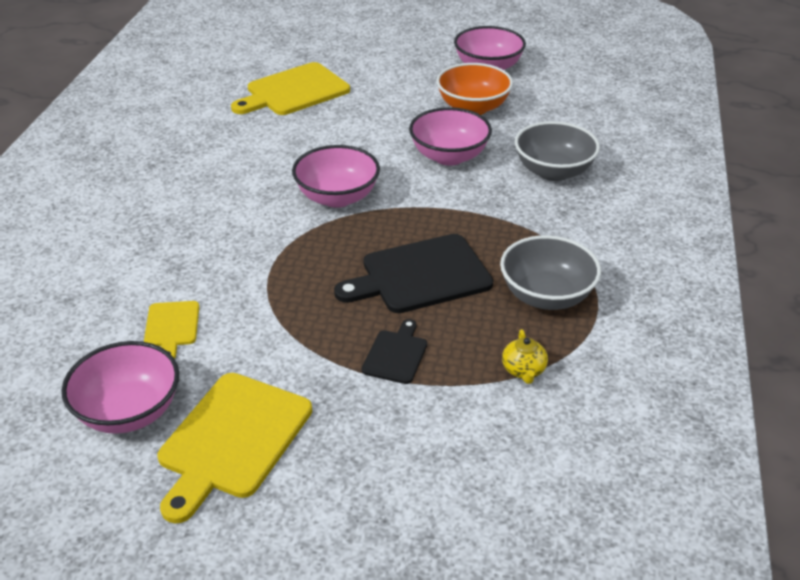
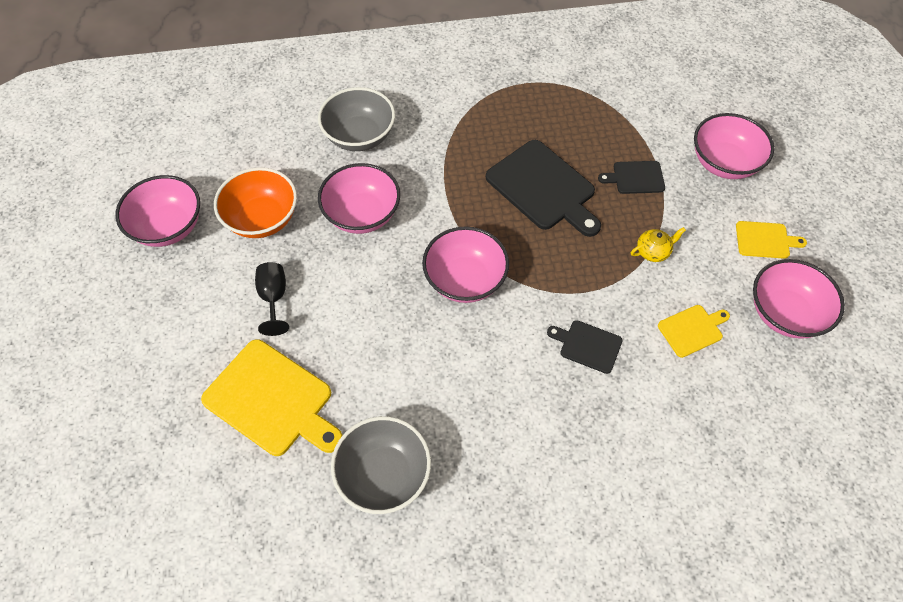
camera: 110 degrees left, 20 degrees up
yellow cutting board [157,373,312,524] -> yellow cutting board [736,221,807,259], size x0.52
grey bowl [500,235,601,310] -> grey bowl moved to [331,416,431,514]
yellow teapot [502,329,548,384] -> yellow teapot moved to [631,227,686,262]
none -> black goblet [255,262,289,336]
none -> black cutting board [547,320,623,374]
none -> pink bowl [694,113,774,179]

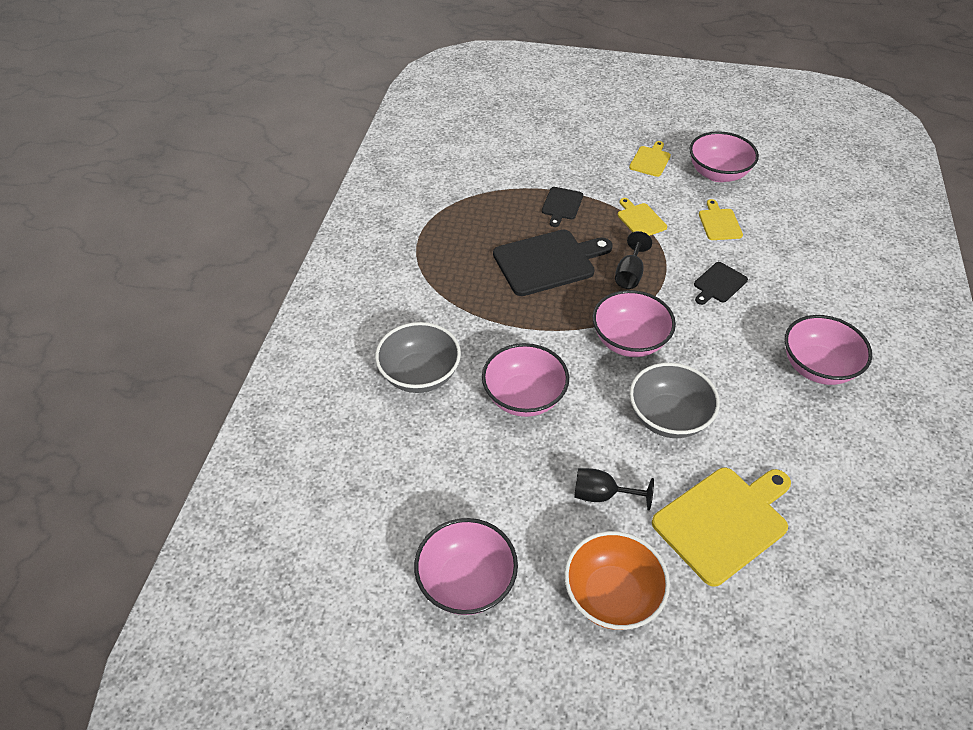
camera: 70 degrees left, 10 degrees down
orange bowl [214,167,297,238] -> orange bowl moved to [564,531,670,630]
grey bowl [331,416,431,514] -> grey bowl moved to [630,363,720,438]
yellow teapot [631,227,686,262] -> yellow cutting board [618,198,667,236]
pink bowl [694,113,774,179] -> pink bowl moved to [785,315,872,385]
none -> black goblet [615,231,652,289]

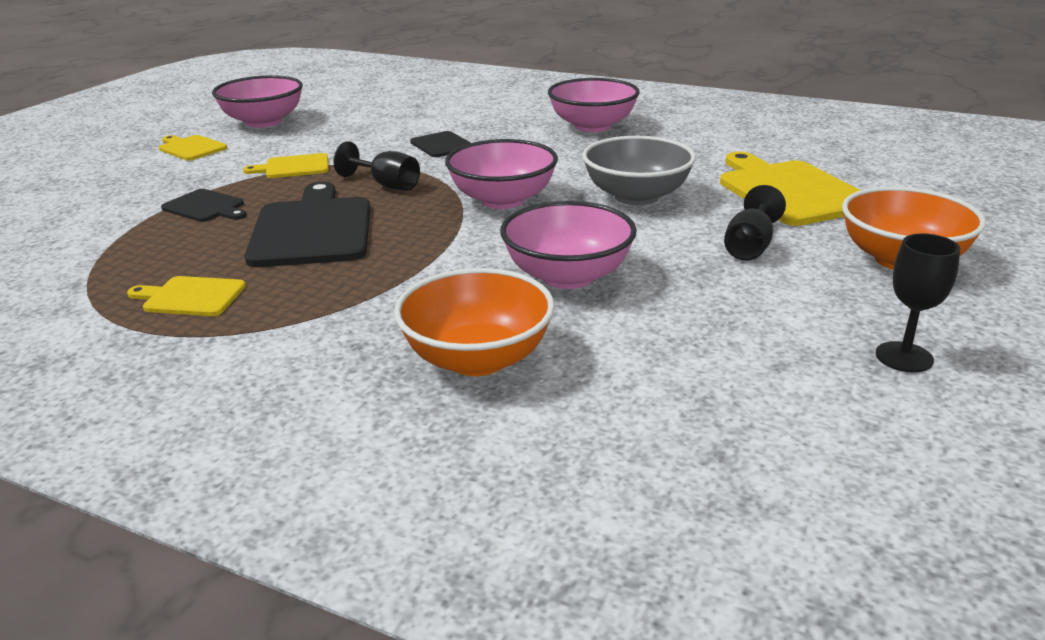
camera: 75 degrees left, 20 degrees down
grey bowl [375,322,461,393] -> orange bowl [394,268,555,376]
pink bowl [414,518,518,615] -> black goblet [876,233,960,373]
yellow cutting board [699,199,743,240] -> yellow cutting board moved to [127,276,246,316]

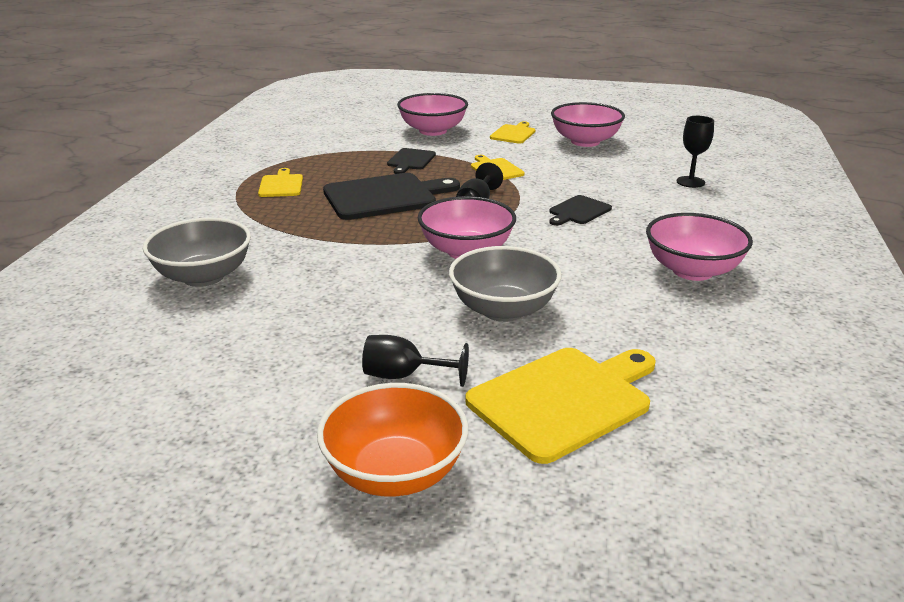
camera: 75 degrees right, 0 degrees up
orange bowl [394,268,555,376] -> grey bowl [143,218,251,287]
pink bowl [500,201,637,289] -> pink bowl moved to [397,93,468,136]
black goblet [876,233,960,373] -> black goblet moved to [677,116,714,188]

